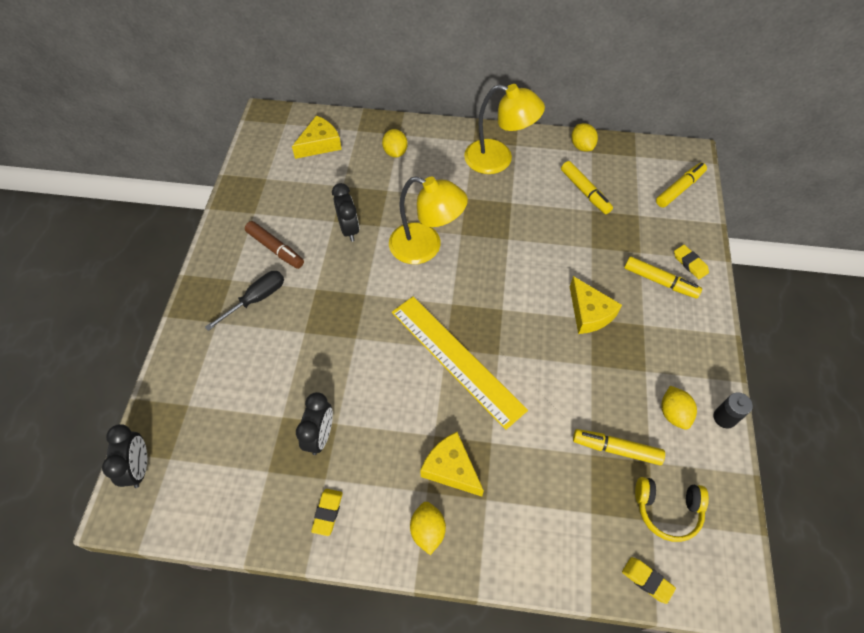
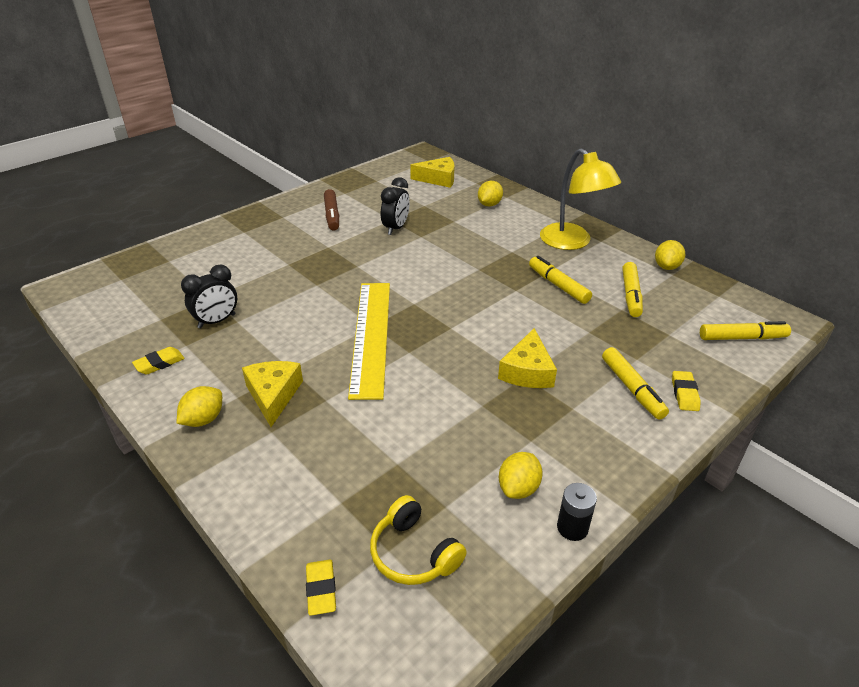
camera: 40 degrees right, 20 degrees down
black clock [102,424,147,488] -> none
black screwdriver [205,271,284,331] -> none
yellow lamp [389,176,468,264] -> none
yellow marker [573,429,665,465] -> yellow marker moved to [529,256,592,304]

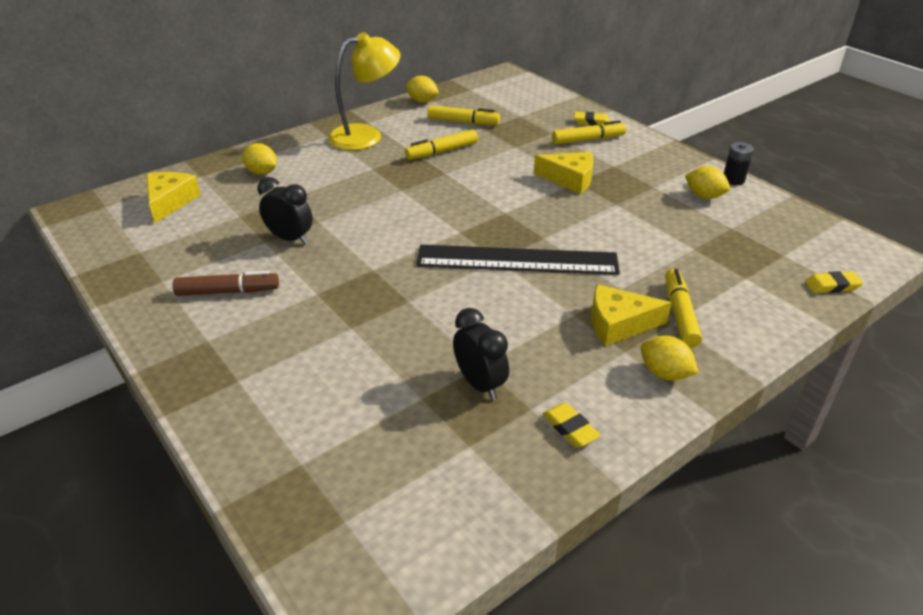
camera: 85 degrees left, 0 degrees up
yellow ruler [348,283,390,400] -> black ruler [416,245,620,275]
yellow headphones [370,495,467,585] -> none
yellow marker [700,321,791,340] -> yellow marker moved to [665,269,702,348]

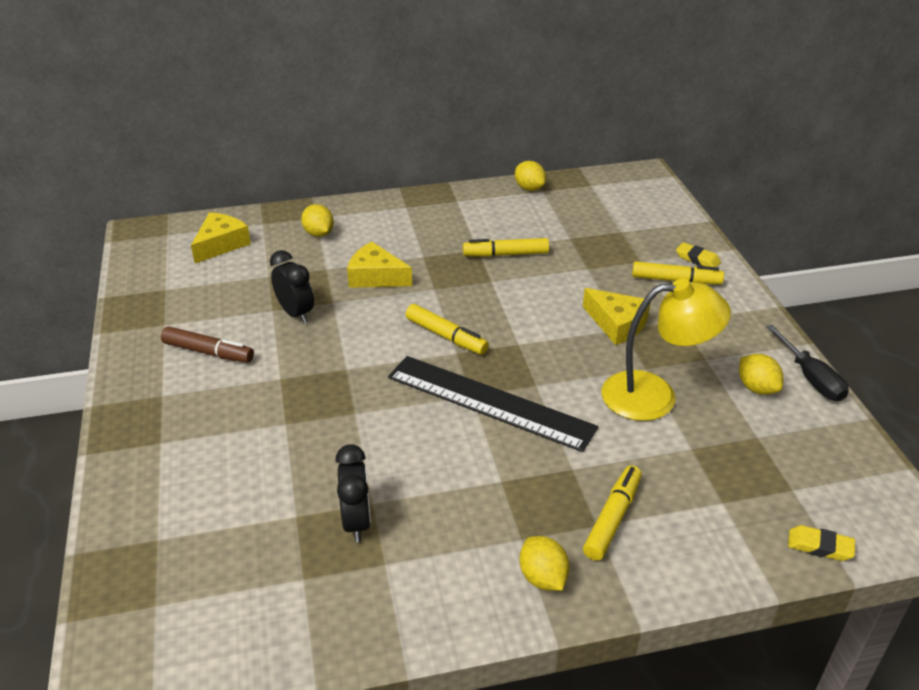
camera: 25 degrees right, 0 degrees up
yellow lamp [328,32,401,150] -> yellow lamp moved to [602,278,731,421]
yellow marker [427,105,500,125] -> yellow marker moved to [406,304,489,355]
yellow eraser [543,403,601,448] -> none
yellow cheese [592,284,672,346] -> yellow cheese moved to [347,241,412,288]
black battery [724,142,754,185] -> black screwdriver [766,325,849,401]

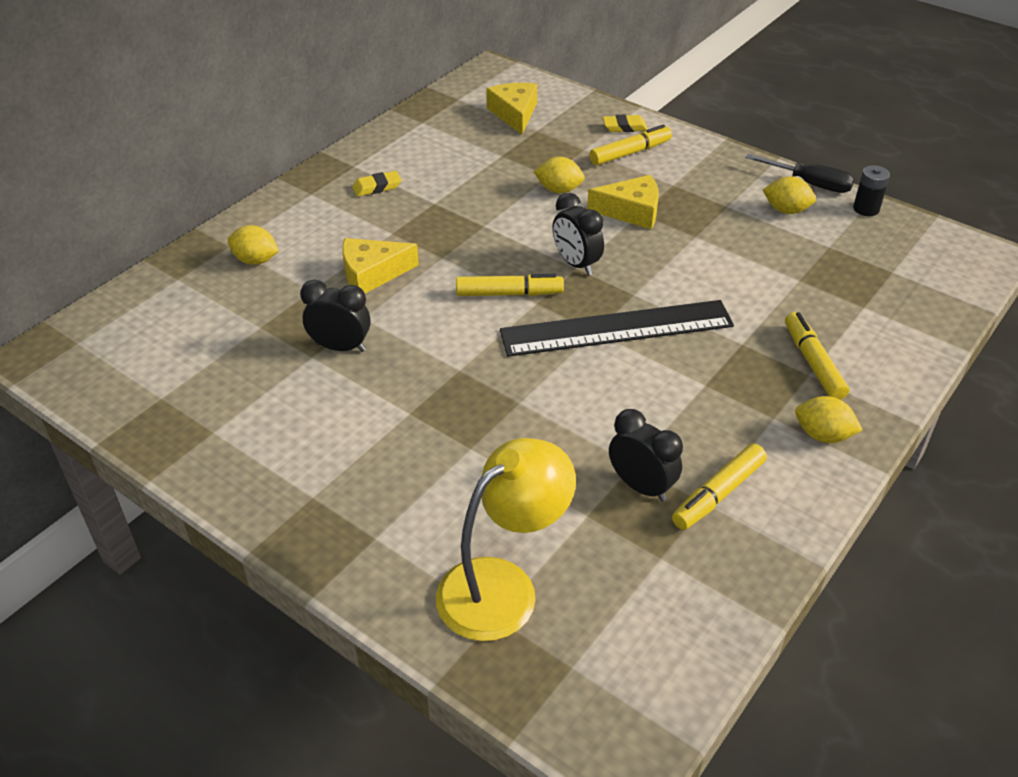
camera: 40 degrees left, 5 degrees up
brown marker [161,327,254,363] -> none
yellow cheese [191,212,251,263] -> yellow cheese moved to [486,83,537,135]
yellow marker [463,238,549,257] -> yellow marker moved to [672,443,767,530]
yellow lemon [515,161,546,191] -> yellow lemon moved to [534,157,585,193]
yellow lamp [602,278,731,421] -> yellow lamp moved to [436,438,576,641]
yellow eraser [788,525,855,561] -> yellow eraser moved to [352,171,402,197]
none -> black clock [553,193,604,276]
none -> black battery [853,165,890,216]

